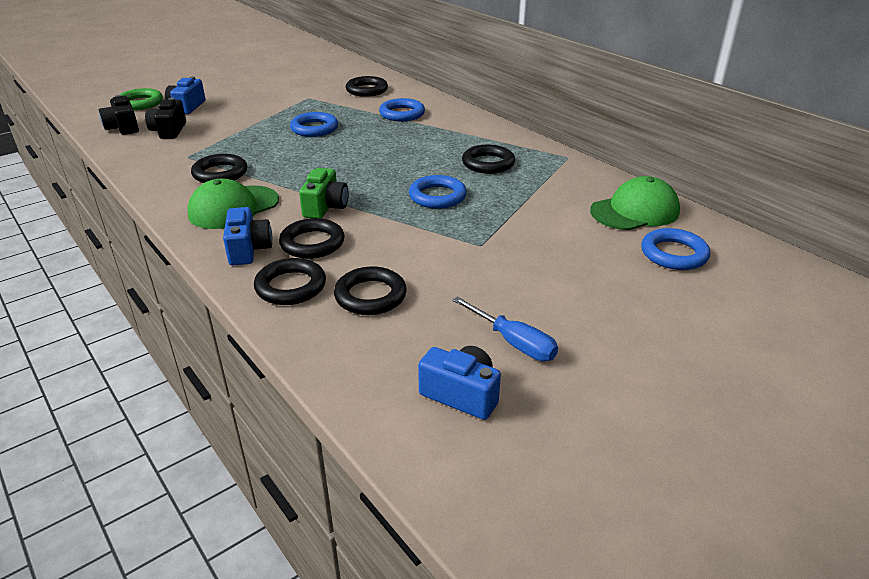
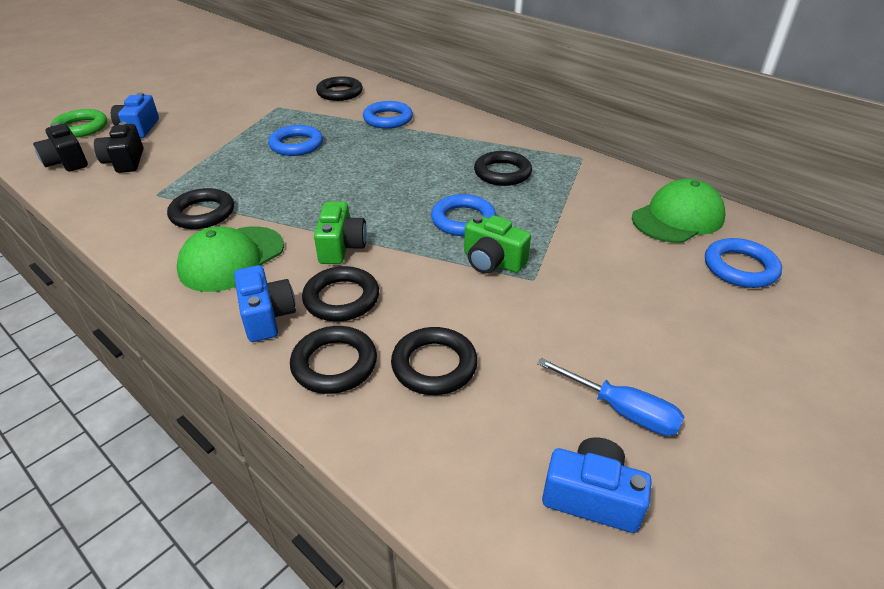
camera: 10 degrees left, 5 degrees up
none -> green camera [464,215,531,274]

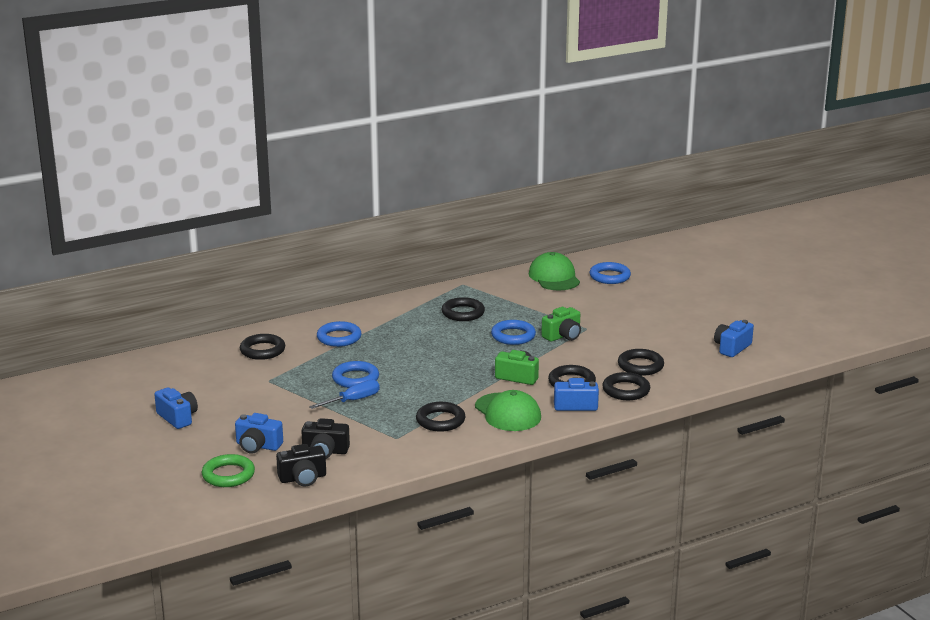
camera: 70 degrees left, 15 degrees down
blue screwdriver [537,358,684,436] -> blue screwdriver moved to [309,380,380,409]
none -> blue camera [154,388,198,429]

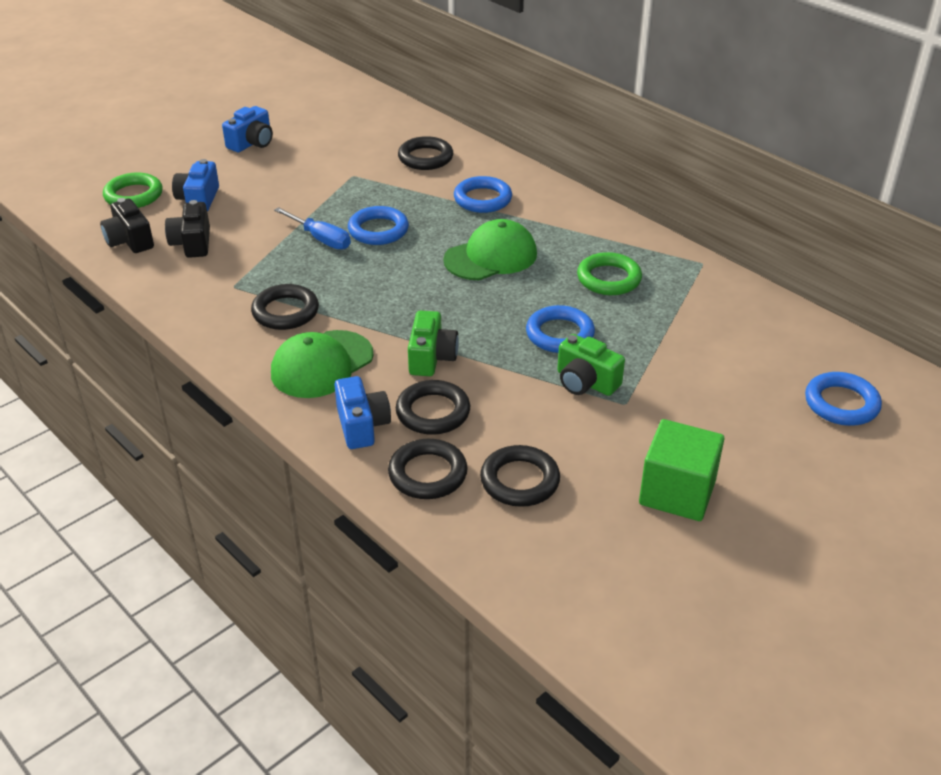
camera: 75 degrees right, 15 degrees up
black ring [442,297,485,321] -> green ring [577,252,642,295]
green cap [529,252,580,290] -> green cap moved to [443,219,537,280]
blue camera [714,320,754,357] -> none
none -> green cube [639,419,725,521]

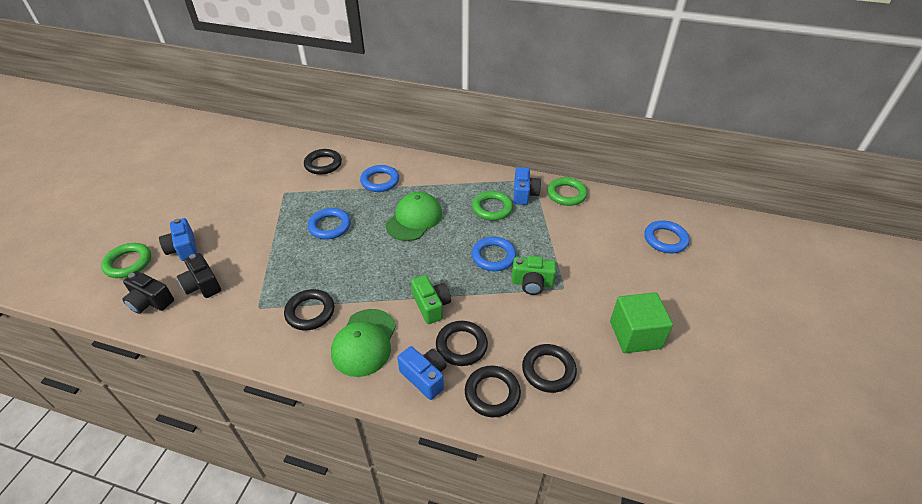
camera: 30 degrees left, 5 degrees up
blue camera [222,106,273,152] -> blue camera moved to [513,167,541,205]
blue screwdriver [274,207,351,250] -> none
none -> green ring [547,177,587,206]

